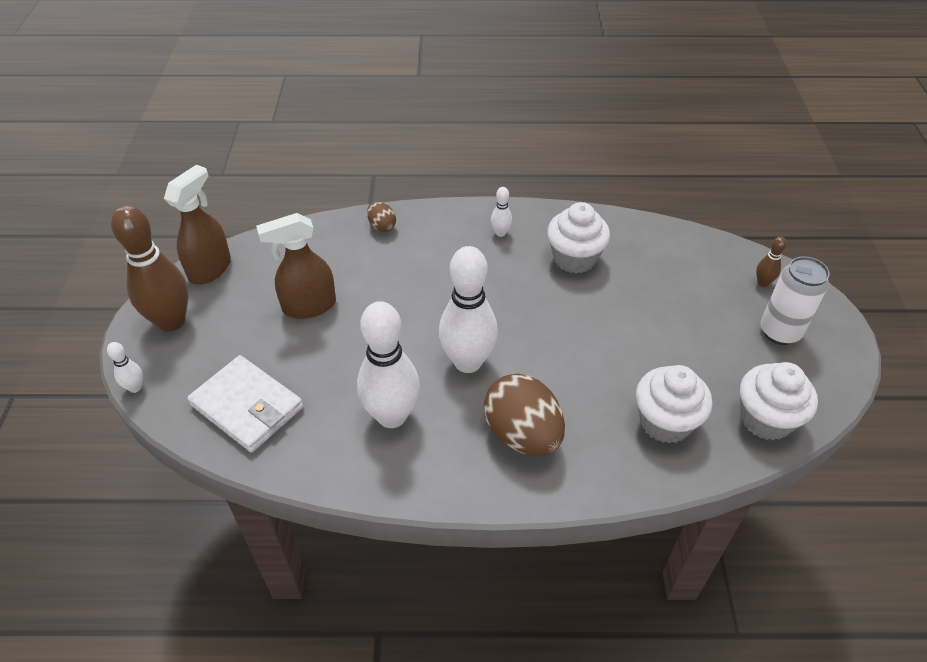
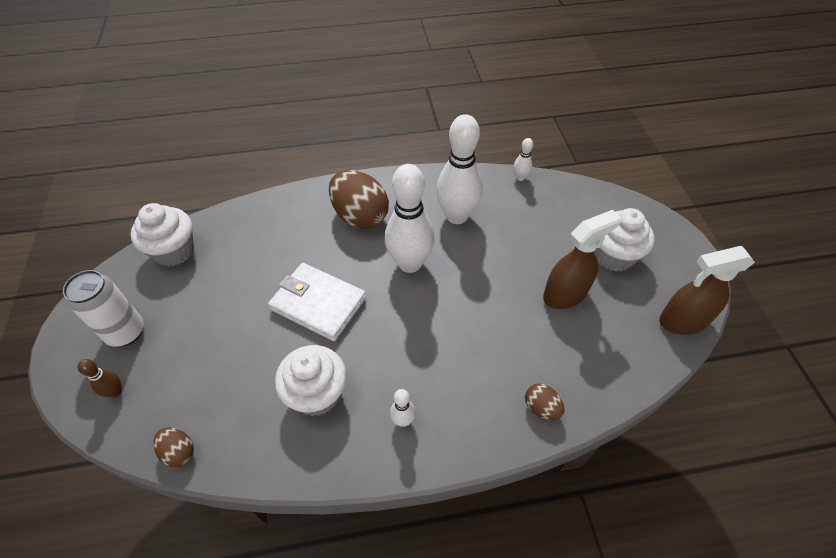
camera: 170 degrees right, 5 degrees up
white bowling pin [107,342,143,393] -> white bowling pin moved to [514,138,533,181]
brown bowling pin [111,205,189,332] -> none
brown spray bottle [164,165,231,285] -> brown spray bottle turned 60 degrees clockwise [659,246,755,335]
white wallet [187,355,303,453] -> white wallet moved to [268,263,366,341]
white cupcake [636,365,712,444] -> white cupcake moved to [594,208,655,272]
none -> brown egg [153,427,194,467]

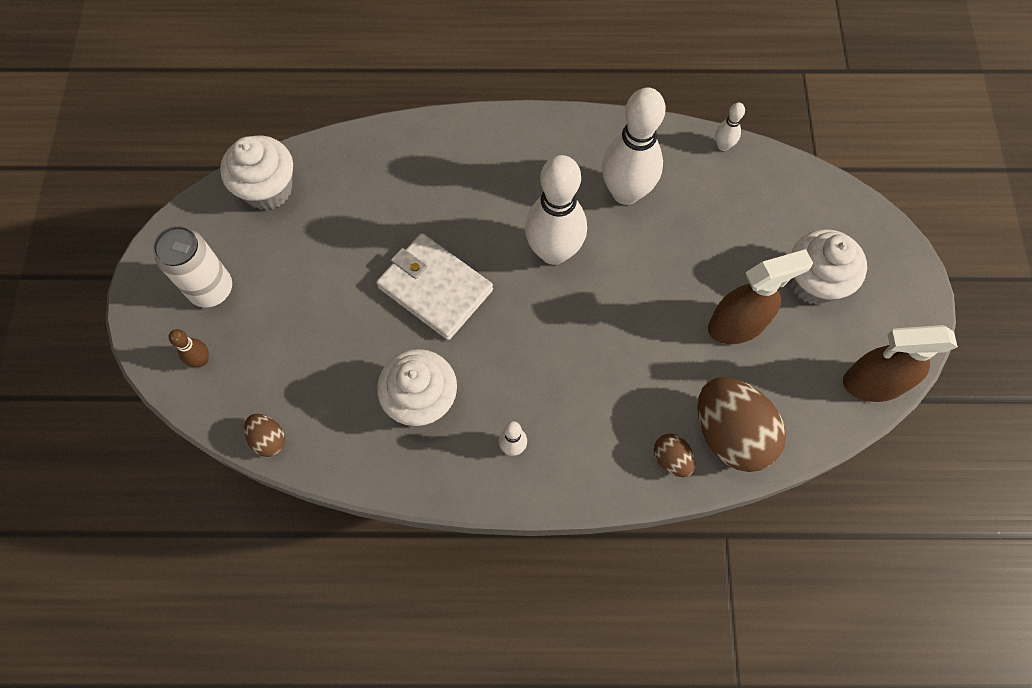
camera: 10 degrees right, 15 degrees up
brown egg [329,170,389,229] -> brown egg moved to [697,377,786,472]

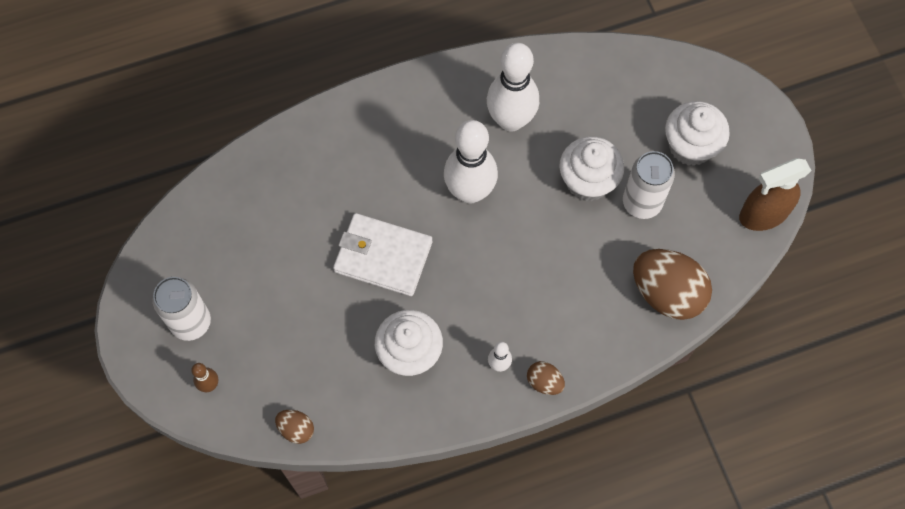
camera: 20 degrees left, 0 degrees up
white cupcake [220,136,293,210] -> white cupcake moved to [559,136,624,201]
brown egg [654,434,695,477] -> brown egg moved to [527,361,565,395]
brown spray bottle [708,249,813,344] -> white can [623,151,675,219]
white bowling pin [715,102,745,151] -> none

